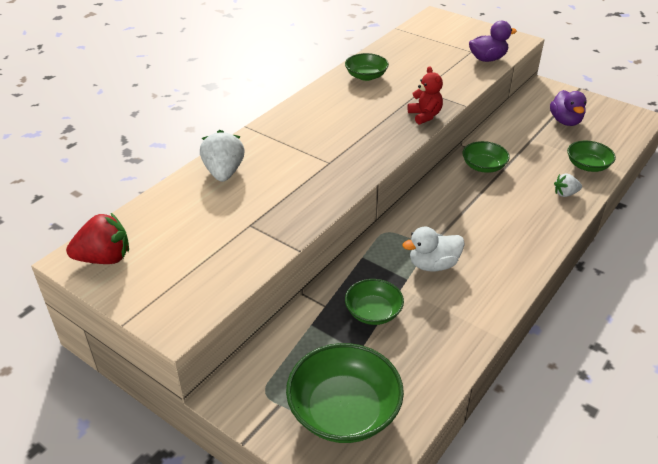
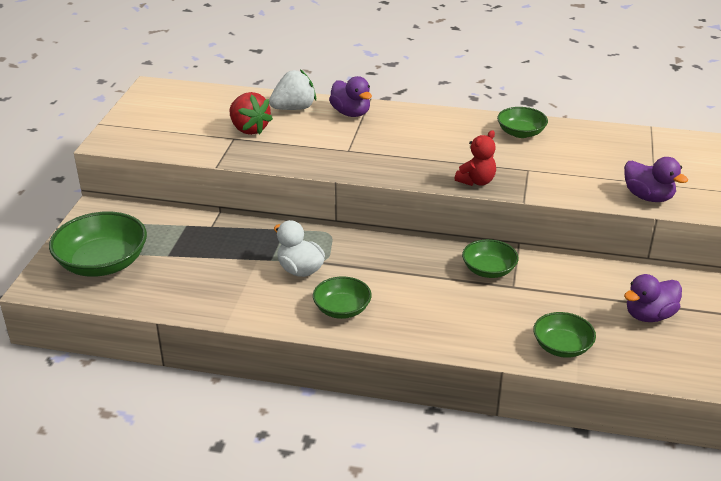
camera: 65 degrees right, 5 degrees down
red strawberry [66,213,129,264] -> red strawberry moved to [229,92,273,135]
green bowl [345,279,404,325] -> green bowl moved to [313,276,372,319]
white strawberry [554,173,582,197] -> none
none -> purple duck [329,76,372,117]

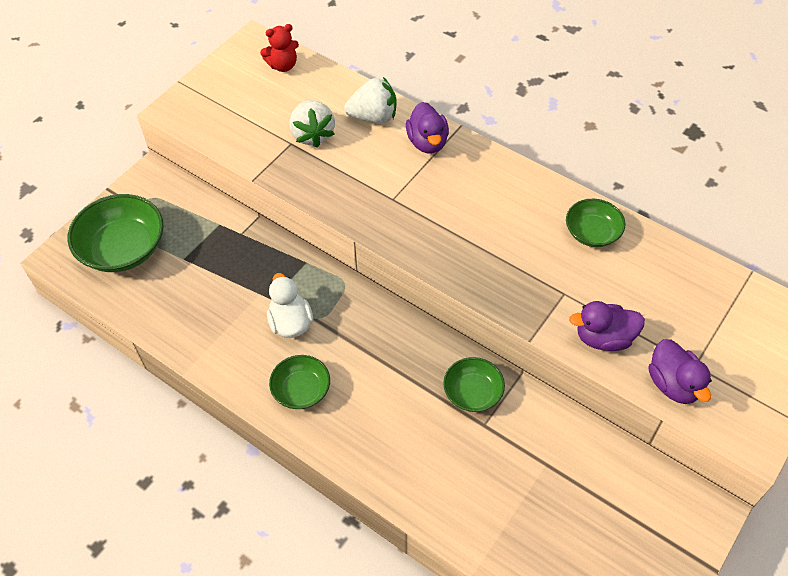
camera: 25 degrees right, 20 degrees up
red strawberry [229,92,273,135] -> white strawberry [289,100,335,148]
red teddy bear [454,130,496,186] -> red teddy bear moved to [260,24,299,72]
green bowl [533,312,596,358] -> none
purple duck [624,274,682,322] -> purple duck moved to [569,301,645,351]

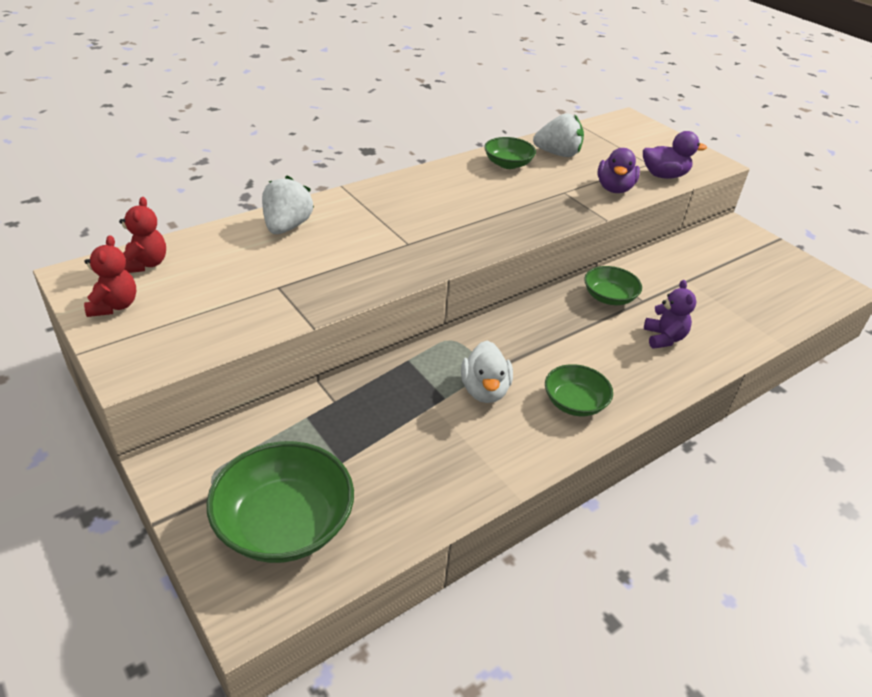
camera: 75 degrees left, 15 degrees down
white duck [267,273,313,338] -> white duck turned 90 degrees counterclockwise [461,341,513,403]
white strawberry [289,100,335,148] -> white strawberry moved to [533,113,584,157]
purple duck [406,102,449,153] -> none
none -> red teddy bear [84,235,136,317]
none -> purple teddy bear [644,280,697,349]

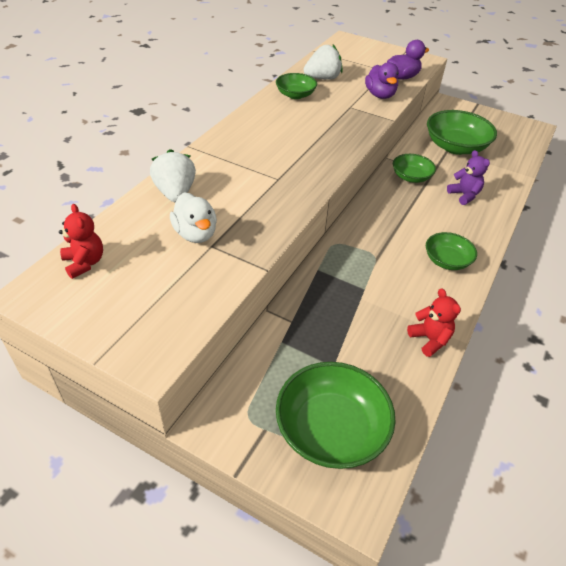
camera: 25 degrees left, 5 degrees up
red teddy bear [84,235,136,317] -> red teddy bear moved to [407,288,461,357]
white duck [461,341,513,403] -> white duck moved to [170,192,217,243]
none -> green bowl [427,110,497,155]

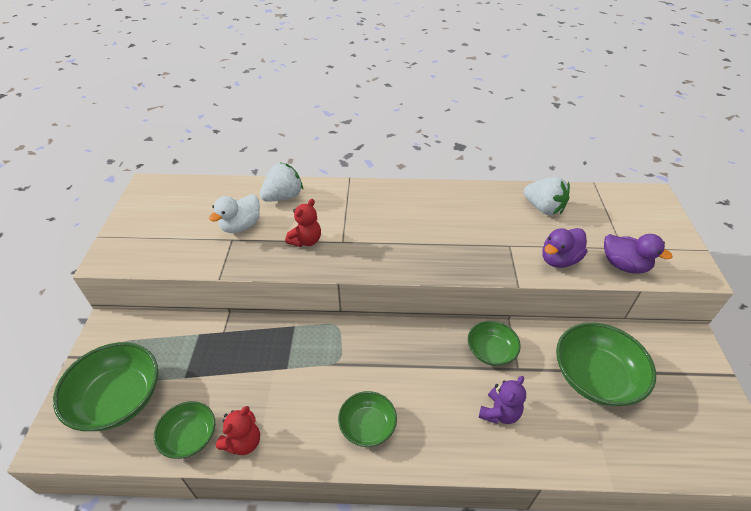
camera: 65 degrees right, 0 degrees up
red teddy bear [59,204,103,279] -> red teddy bear moved to [285,199,321,247]
green bowl [276,73,317,99] -> green bowl moved to [154,401,215,459]

